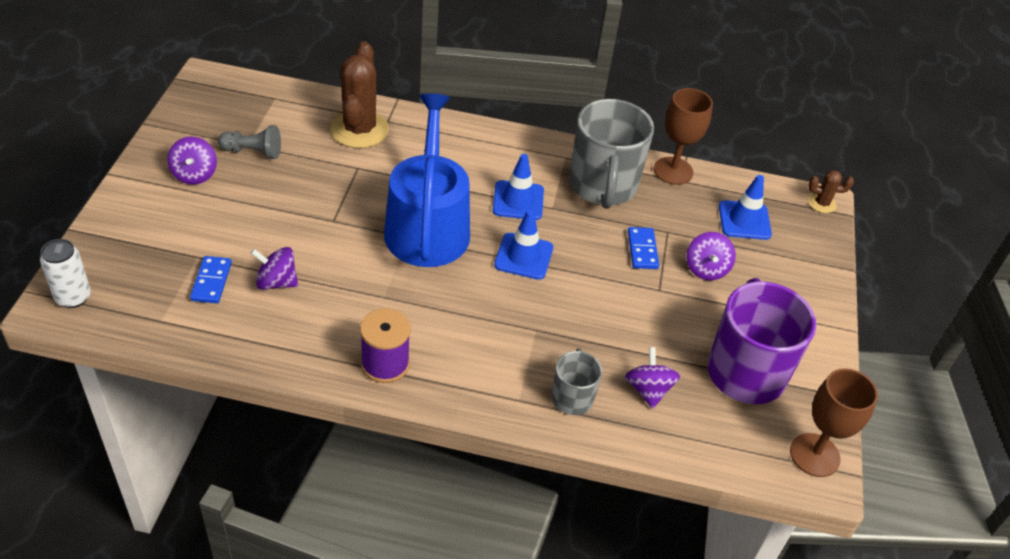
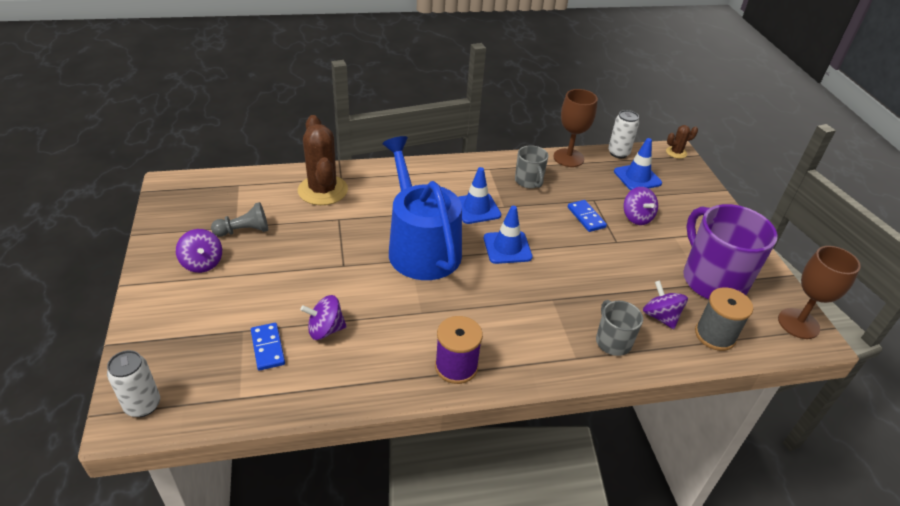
camera: 20 degrees left, 5 degrees down
grey mug [569,99,654,209] -> grey mug [515,145,548,188], size x0.51
none -> white can [608,110,639,158]
none -> grey spool [695,287,753,351]

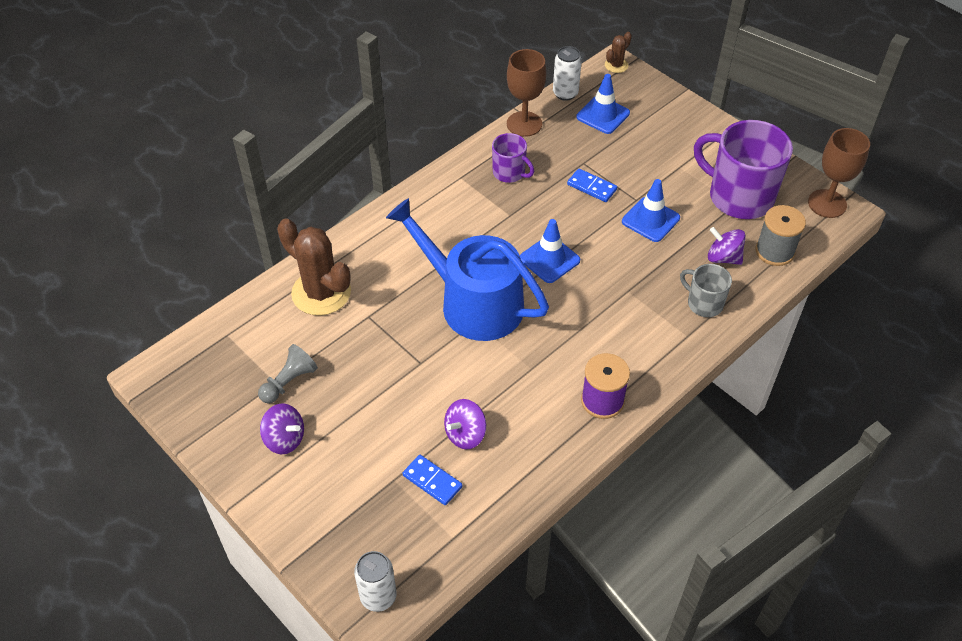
camera: 30 degrees left, 10 degrees up
blue traffic cone [458,167,501,224] -> blue traffic cone moved to [622,179,680,242]
grey mug [515,145,548,188] -> purple mug [492,133,534,183]
purple spinning top [624,187,658,225] -> none

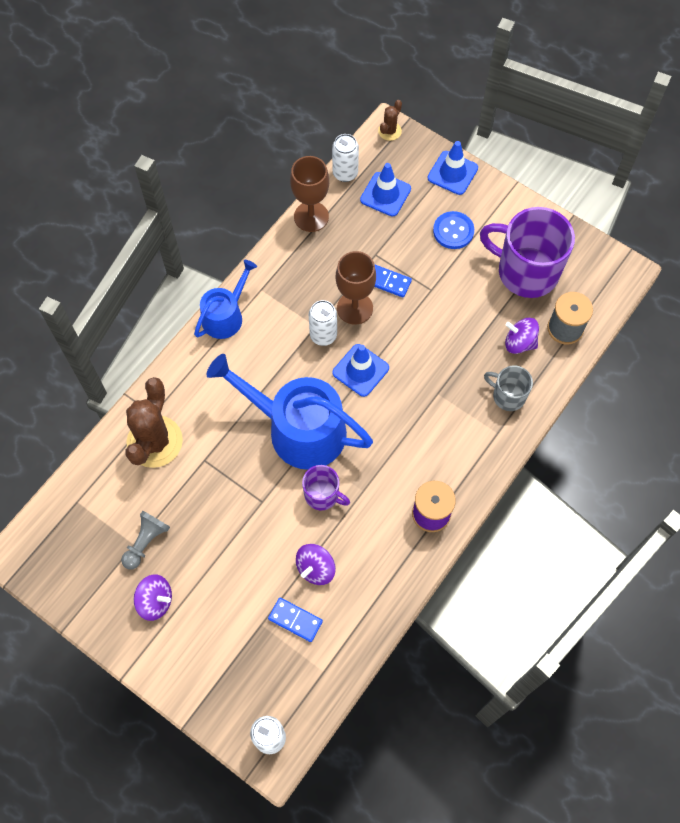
camera: 10 degrees left, 15 degrees up
brown cactus [277,218,351,315] -> brown cactus turned 75 degrees clockwise [126,377,183,468]
purple mug [492,133,534,183] -> purple mug moved to [302,465,350,510]
blue traffic cone [622,179,680,242] -> blue traffic cone moved to [428,141,478,195]
brown goblet [808,128,870,218] -> brown goblet moved to [336,251,376,325]
none -> blue watering can [194,260,257,339]
none -> white can [309,300,337,346]
none -> blue button [433,211,474,249]

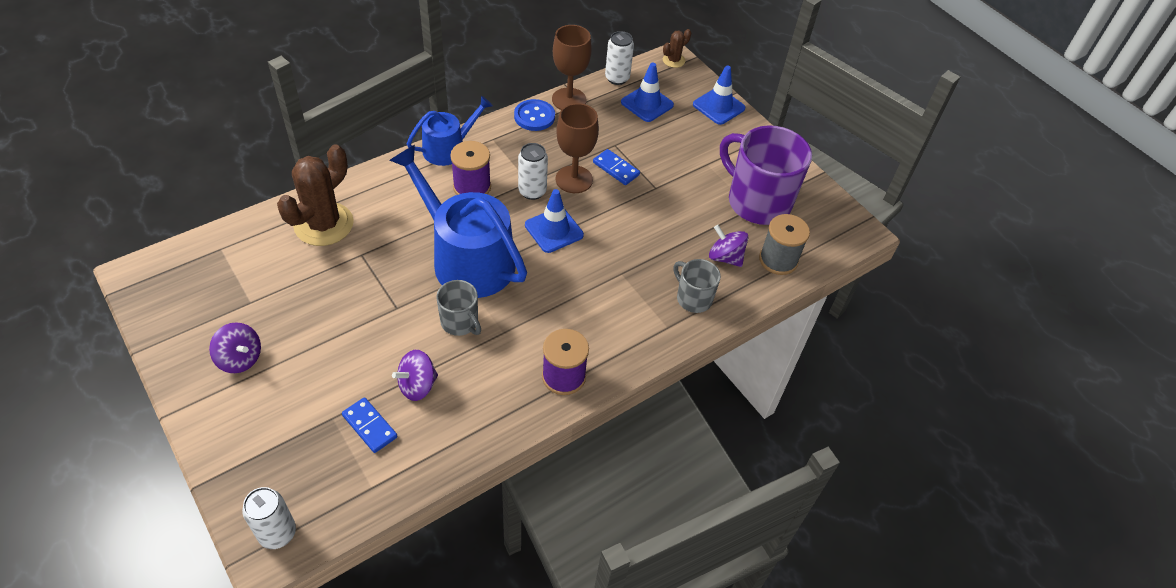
camera: 15 degrees right, 15 degrees down
grey pawn [121,511,170,569] -> none
purple mug [302,465,350,510] -> grey mug [436,280,481,336]
blue button [433,211,474,249] -> blue button moved to [514,99,555,131]
none -> purple spool [450,141,491,195]

